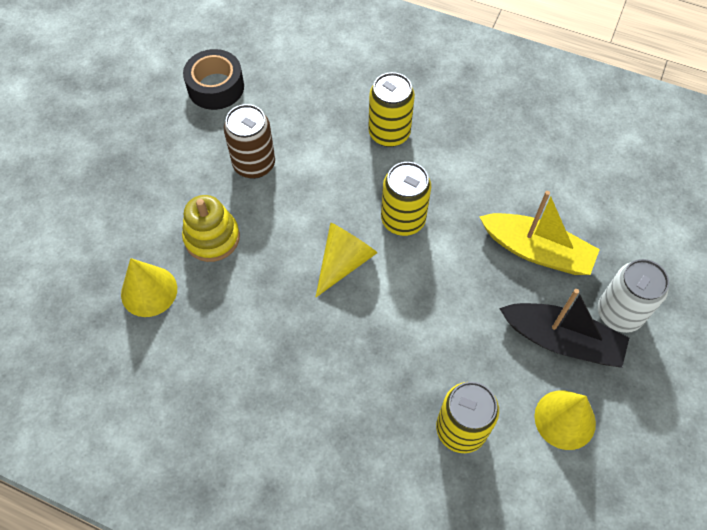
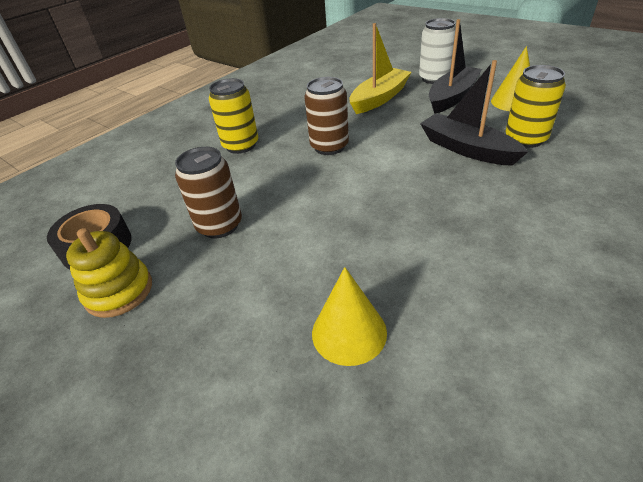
camera: 70 degrees left, 20 degrees down
yellow stacking toy [182,195,240,262] -> yellow stacking toy moved to [66,228,152,318]
yellow cone [316,223,377,297] -> none
yellow can [381,162,431,236] -> brown can [304,77,349,155]
none -> black boat [420,60,529,166]

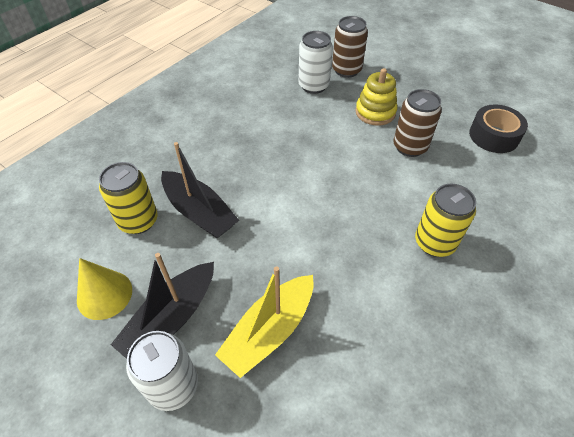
camera: 175 degrees right, 10 degrees up
yellow stacking toy [66,228,152,318] -> yellow stacking toy moved to [355,68,397,126]
brown can [304,77,349,155] -> brown can moved to [332,16,368,78]
yellow cone [312,267,387,366] -> white can [298,31,333,94]

